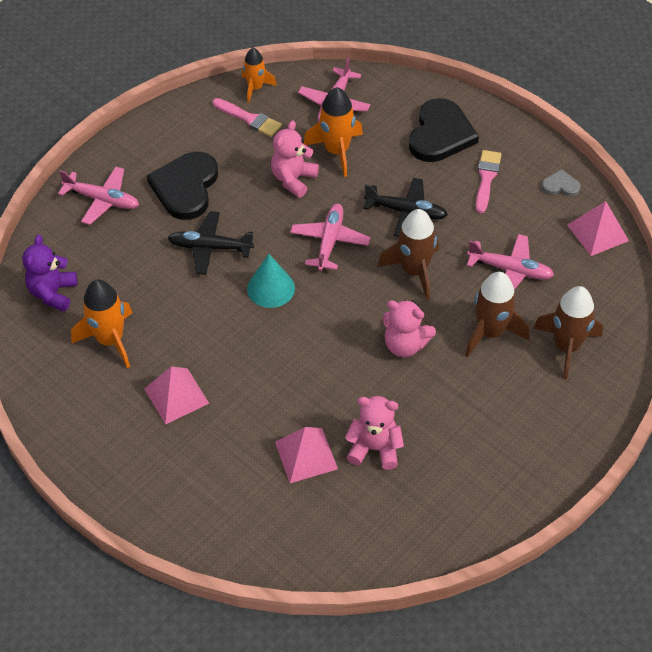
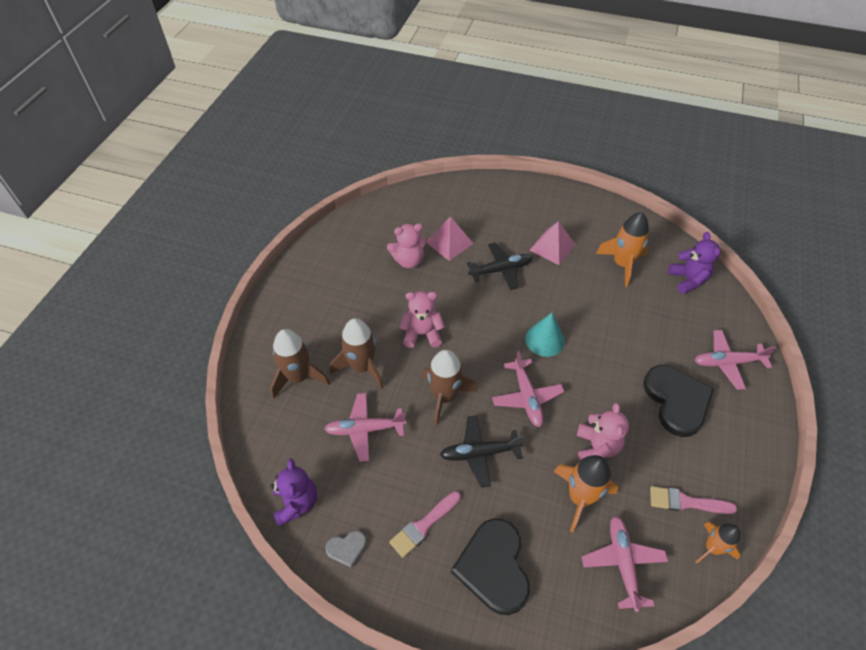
camera: 155 degrees right, 0 degrees up
black plane [168,211,254,275] -> black plane moved to [467,243,533,290]
pink brush [475,150,502,213] -> pink brush turned 60 degrees clockwise [389,491,461,558]
pink pyramid [567,201,629,256] -> purple teddy bear [270,458,317,526]

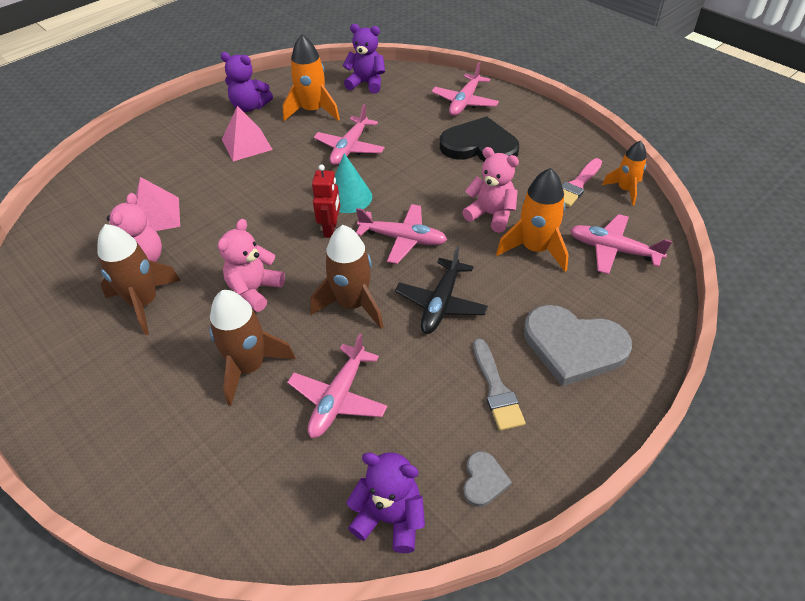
camera: 60 degrees left, 5 degrees down
brown rocket [270,329,330,399] -> brown rocket moved to [98,224,181,335]
pink brush [389,491,461,558] -> grey brush [473,339,526,431]
black heart [451,518,530,615] -> grey heart [524,305,632,386]
black plane [467,243,533,290] -> none
none -> purple teddy bear [220,52,273,112]
none -> red robot [312,165,340,238]
none -> pink plane [314,104,385,165]

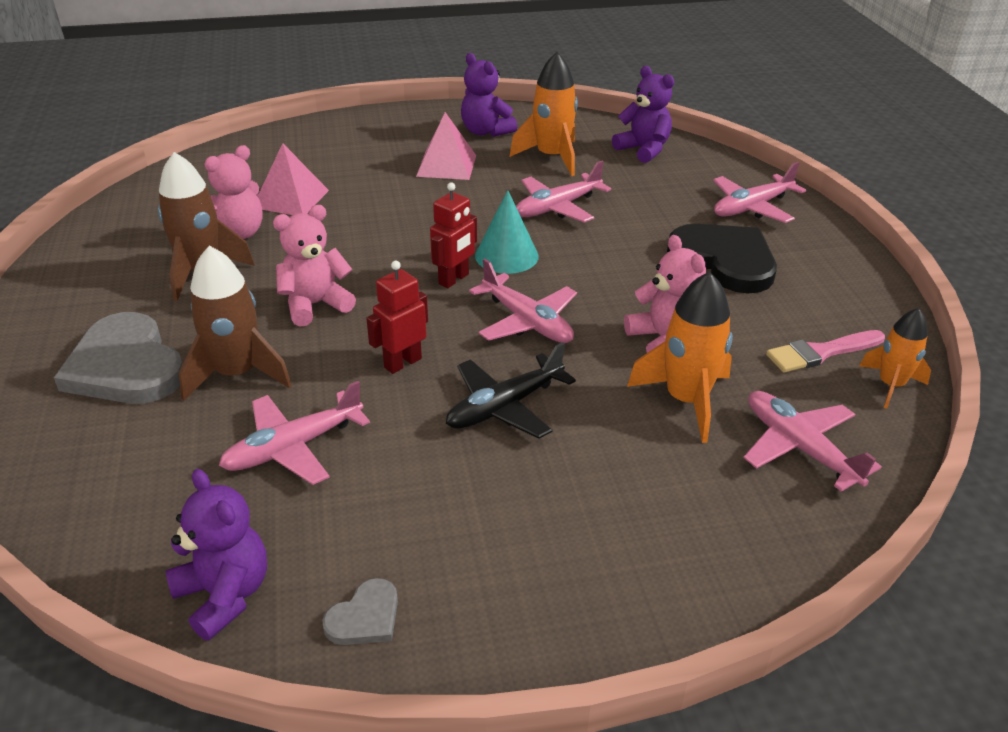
camera: 30 degrees right, 10 degrees down
brown rocket [310,225,383,329] -> red robot [366,260,428,374]
grey brush [473,339,526,431] -> none
grey heart [524,305,632,386] -> grey heart moved to [54,312,183,404]

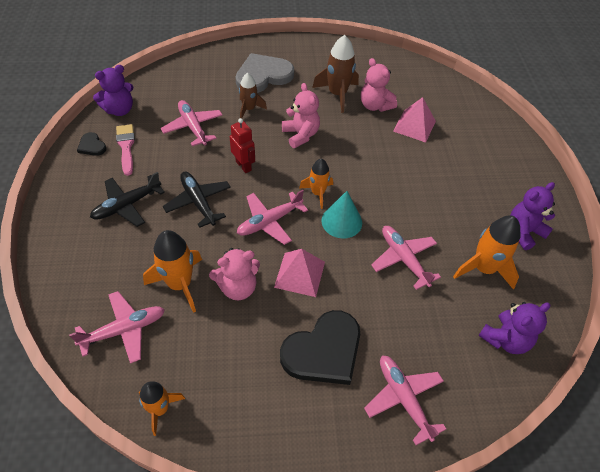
camera: 95 degrees right, 15 degrees up
brown rocket [179,246,292,401] -> brown rocket [239,73,267,118], size x0.63
grey heart [322,578,398,645] -> black heart [77,132,107,156]
pink pyramid [416,112,476,180] -> pink pyramid moved to [274,249,325,297]
red robot [430,182,477,288] -> orange rocket [299,159,333,209]
pink brush [766,330,885,372] -> pink brush moved to [116,124,135,176]
none -> black plane [90,172,165,227]

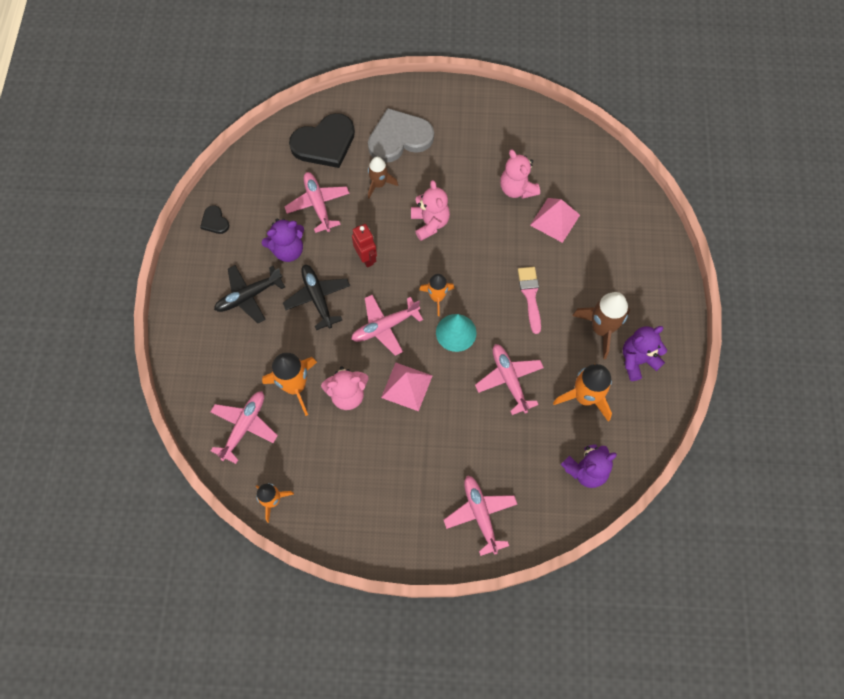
camera: 10 degrees right, 15 degrees up
pink plane [69,291,165,364] -> pink plane turned 45 degrees counterclockwise [210,391,278,464]
purple teddy bear [93,65,133,116] -> purple teddy bear moved to [262,219,304,262]
pink brush [116,124,135,176] -> pink brush moved to [518,267,541,334]
black heart [280,310,360,385] -> black heart moved to [289,113,355,168]
brown rocket [312,35,359,113] -> brown rocket moved to [572,292,630,359]

